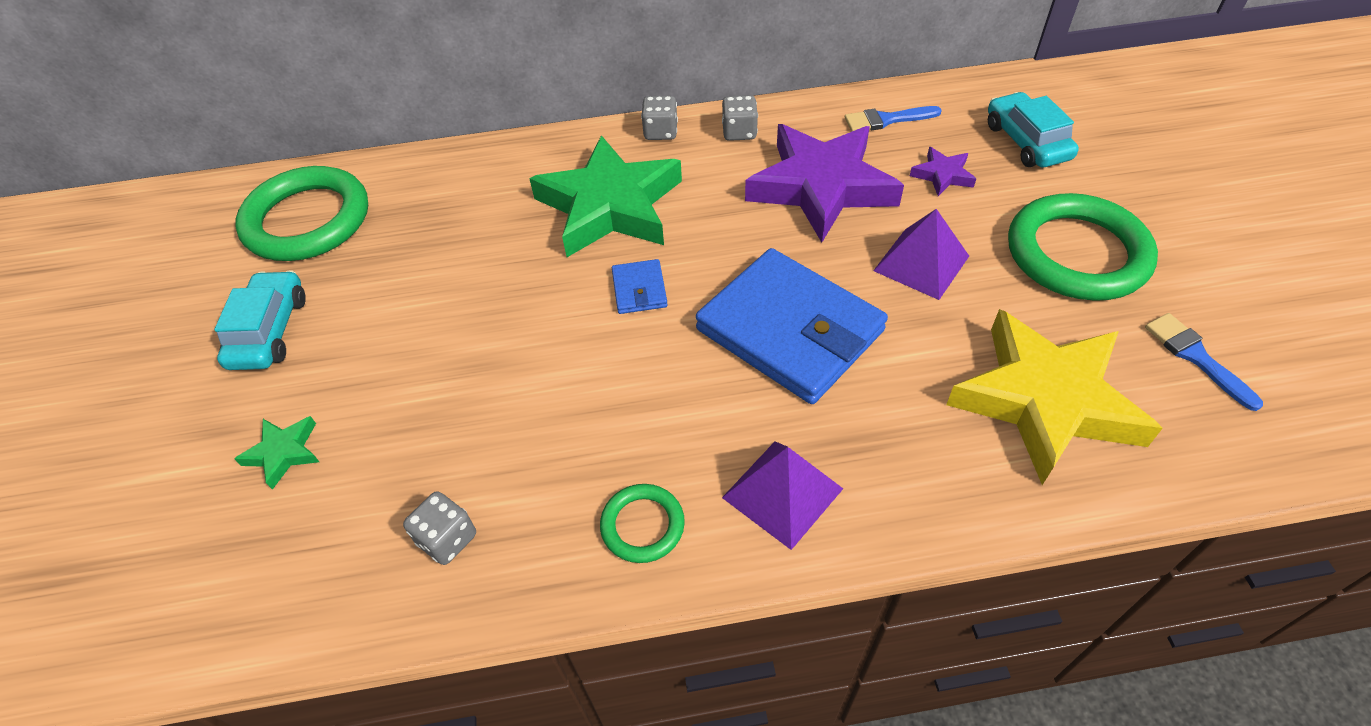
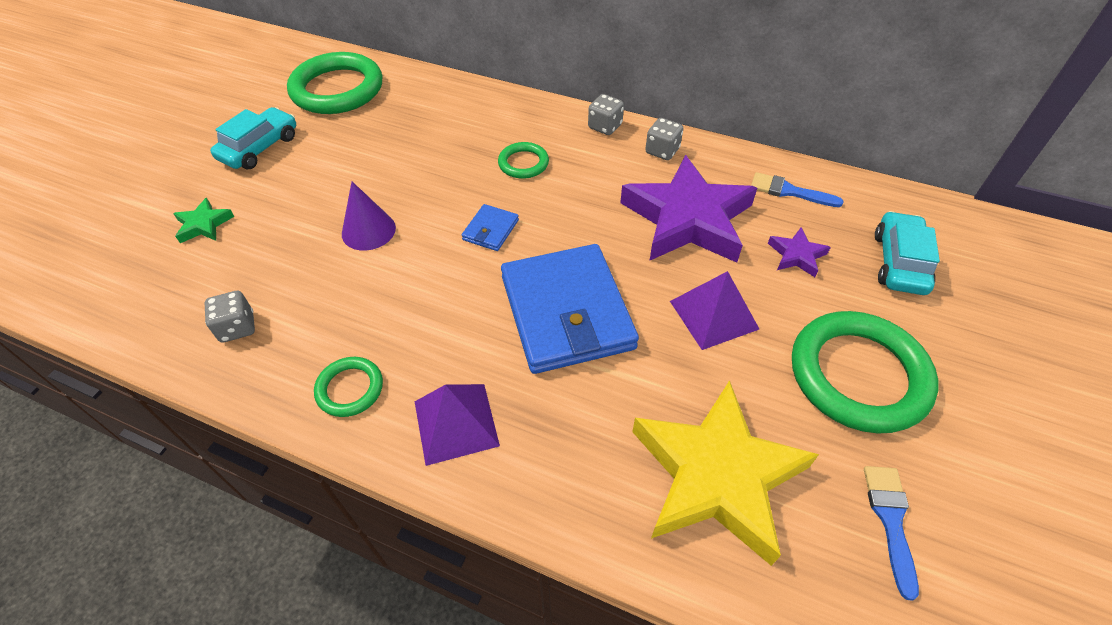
camera: 30 degrees right, 0 degrees up
green star [529,135,682,257] -> green ring [498,142,549,179]
none -> purple cone [342,182,396,251]

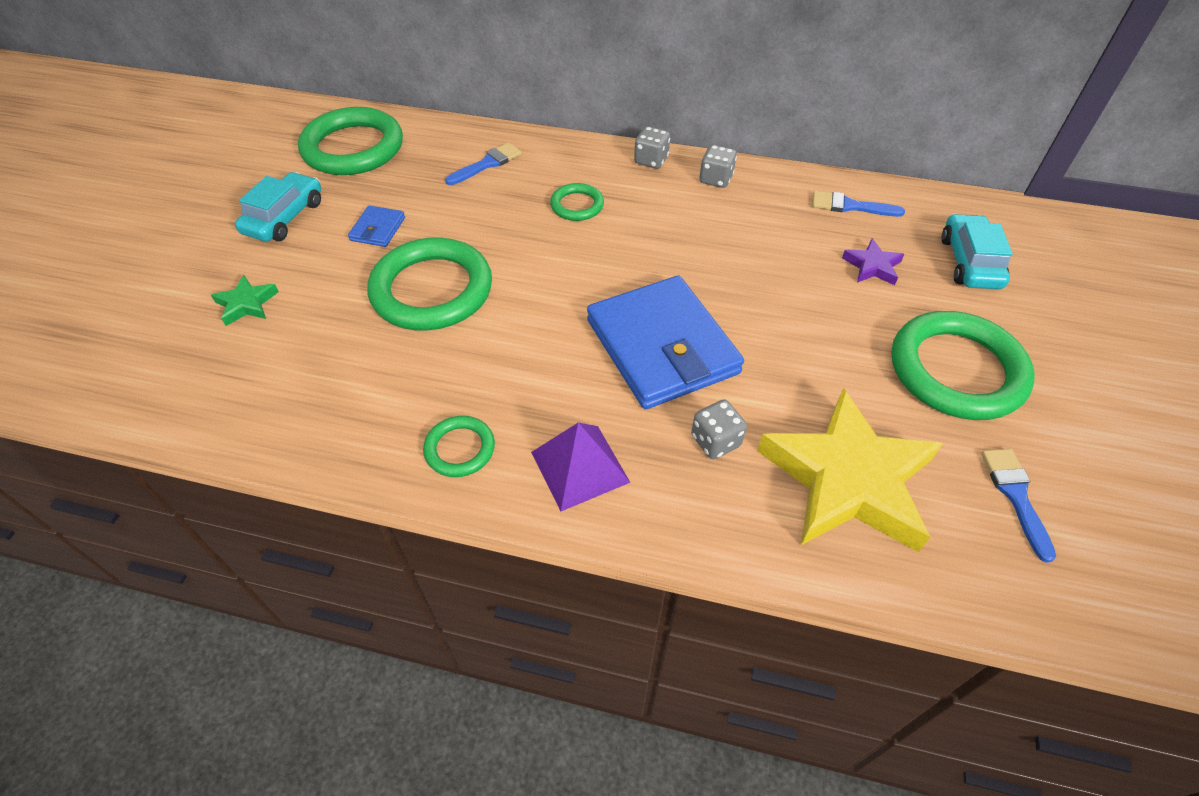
camera: 10 degrees left, 0 degrees up
grey dice [205,291,255,342] -> grey dice moved to [691,399,747,459]
purple cone [342,182,396,251] -> green ring [367,237,492,330]
blue wallet [462,204,519,251] -> blue wallet moved to [348,205,405,247]
purple star [620,155,757,263] -> none
purple pyramid [670,271,759,350] -> none
none -> blue brush [445,142,522,185]

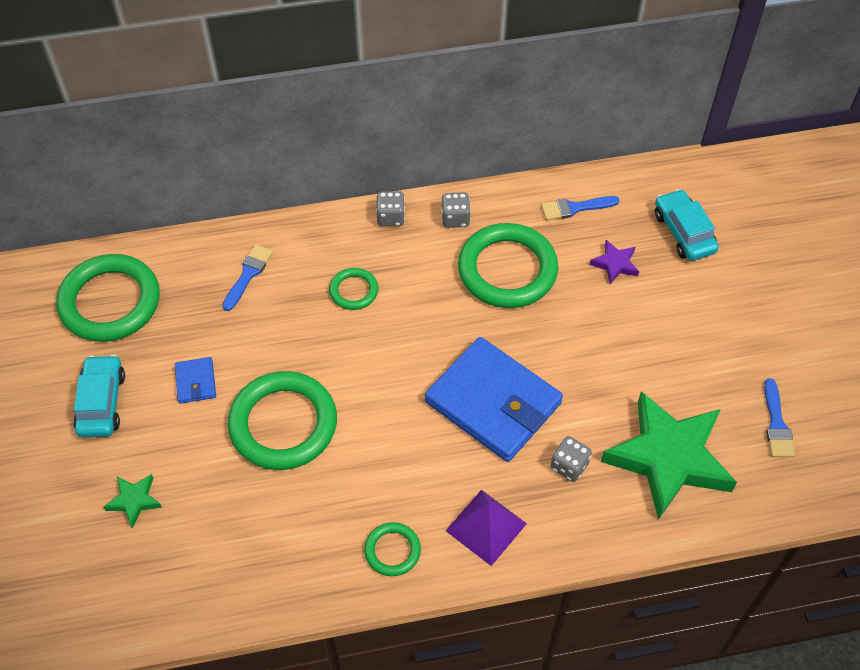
camera: 25 degrees left, 5 degrees up
yellow star [757,388,943,552] -> green star [601,391,737,520]
green ring [892,311,1035,420] -> green ring moved to [458,223,559,308]
blue brush [981,449,1056,563] -> blue brush turned 150 degrees counterclockwise [764,378,795,457]

